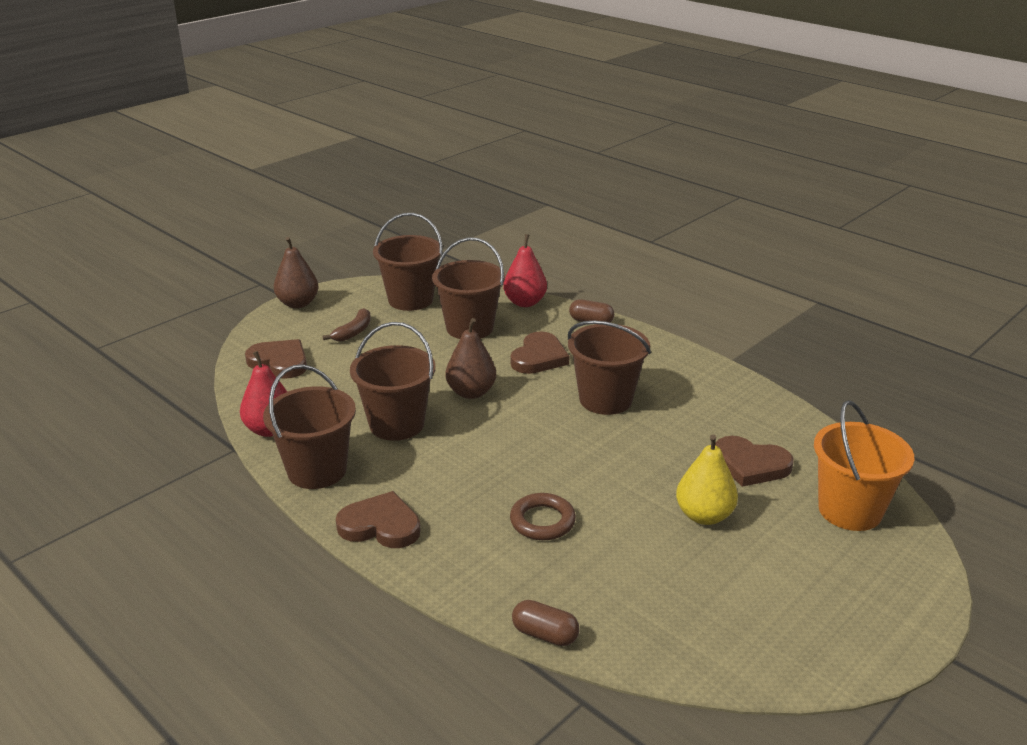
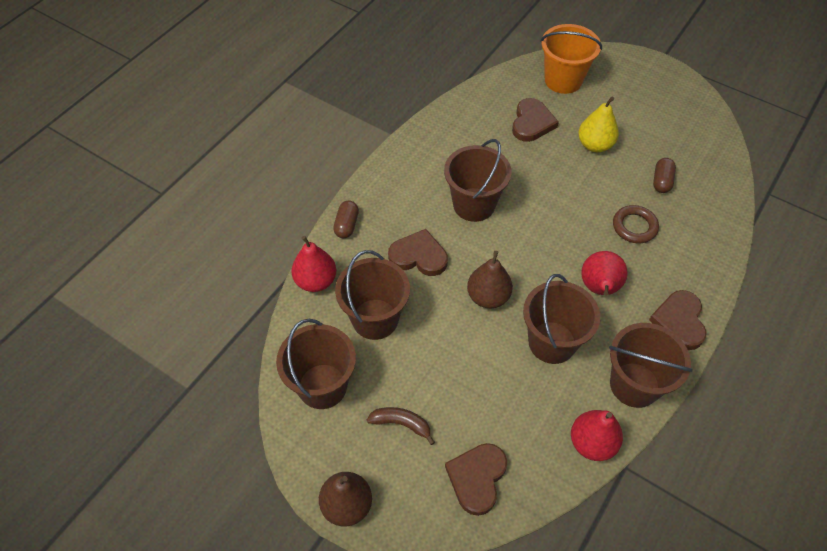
camera: 100 degrees left, 25 degrees up
brown capsule [512,600,579,646] -> brown capsule moved to [653,158,676,193]
none -> red pear [581,251,628,296]

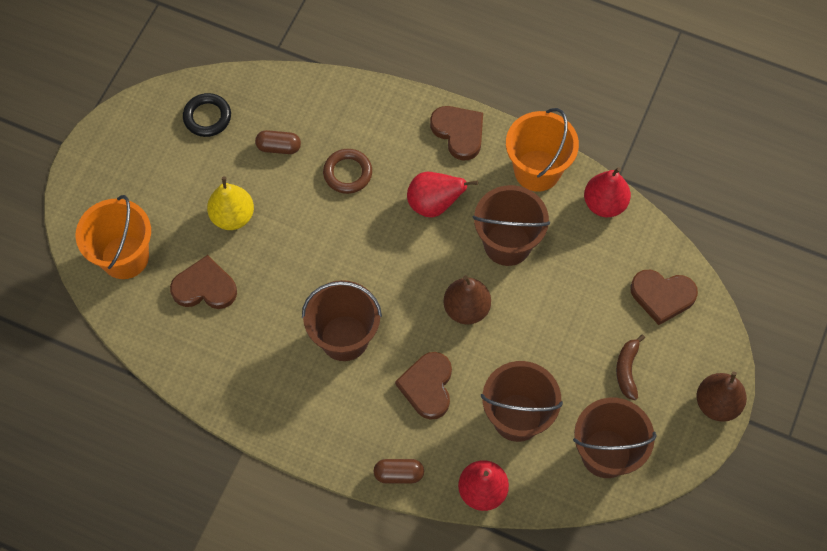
camera: 100 degrees left, 10 degrees up
brown bucket [609,323,693,408] -> orange bucket [506,108,579,192]
brown heart [649,290,707,350] -> brown heart turned 120 degrees counterclockwise [430,106,483,161]
none -> black ring [183,93,231,137]

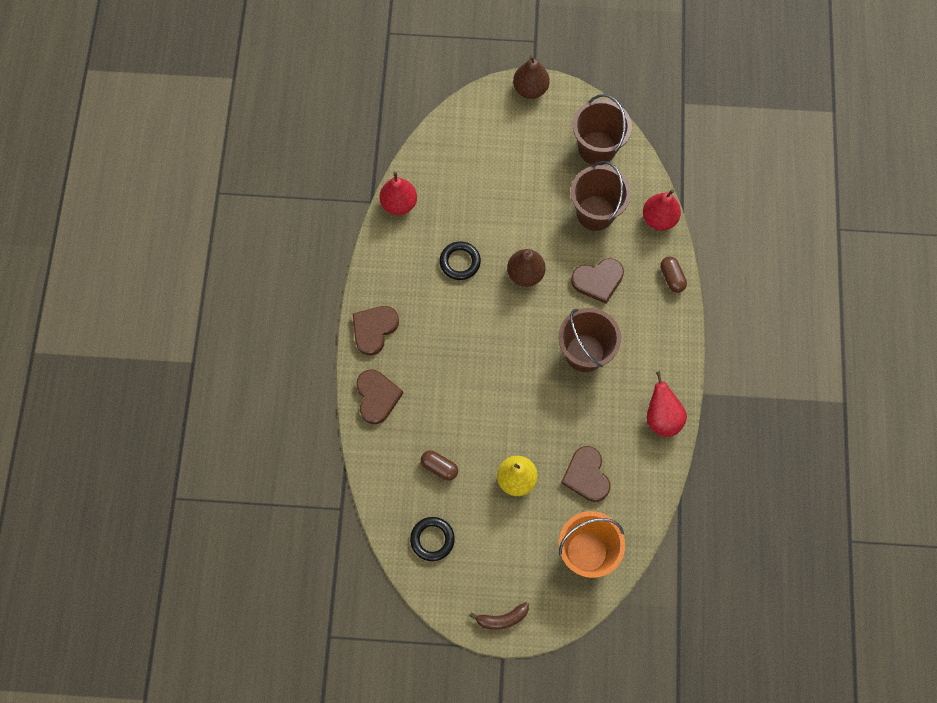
camera: 110 degrees left, 5 degrees up
brown capsule [255,130,301,154] -> brown capsule turned 45 degrees counterclockwise [421,450,458,481]
brown ring [323,149,372,194] -> none
red pear [407,172,478,218] -> red pear moved to [646,371,687,437]
brown bucket [472,185,550,266] -> black ring [440,241,481,280]
orange bucket [506,108,579,192] -> none
brown banana [616,335,645,400] -> brown banana moved to [469,602,529,630]
brown heart [630,270,698,325] -> brown heart moved to [356,369,403,424]

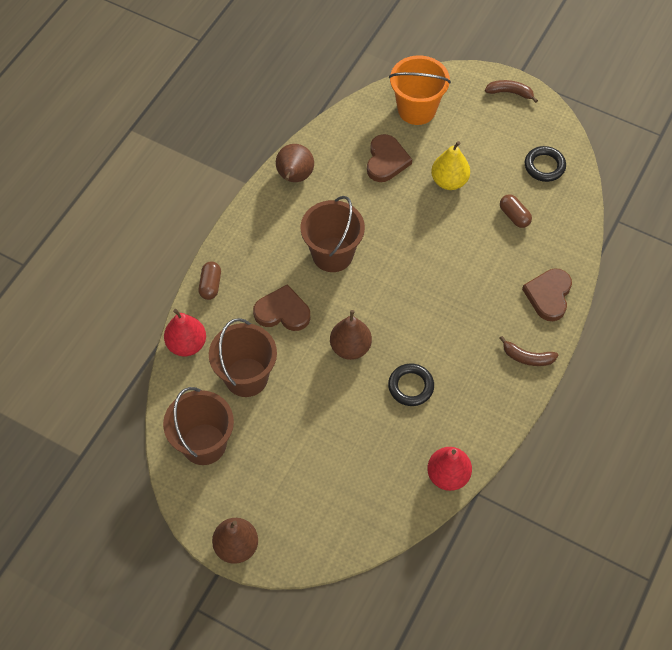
camera: 155 degrees left, 10 degrees down
brown heart [353,306,399,355] -> brown banana [499,336,558,366]
red pear [646,371,687,437] -> brown pear [276,144,314,182]

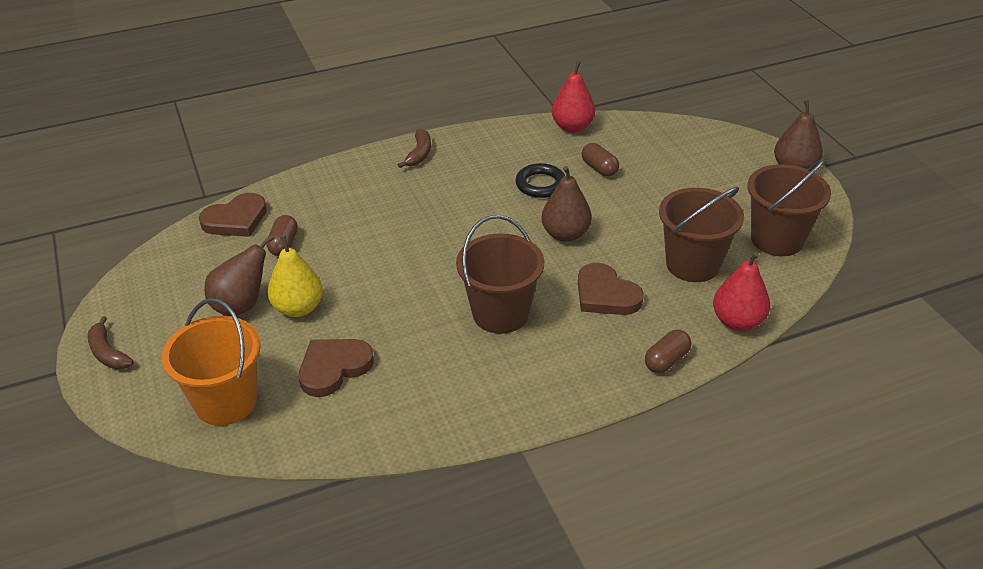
camera: 140 degrees left, 20 degrees down
brown pear [276,144,314,182] -> brown pear moved to [204,235,274,316]
brown banana [499,336,558,366] -> brown banana turned 45 degrees clockwise [398,129,431,168]
brown heart [522,269,572,321] -> brown heart moved to [199,193,267,237]
black ring [525,146,566,182] -> none
none -> brown capsule [582,143,619,177]

